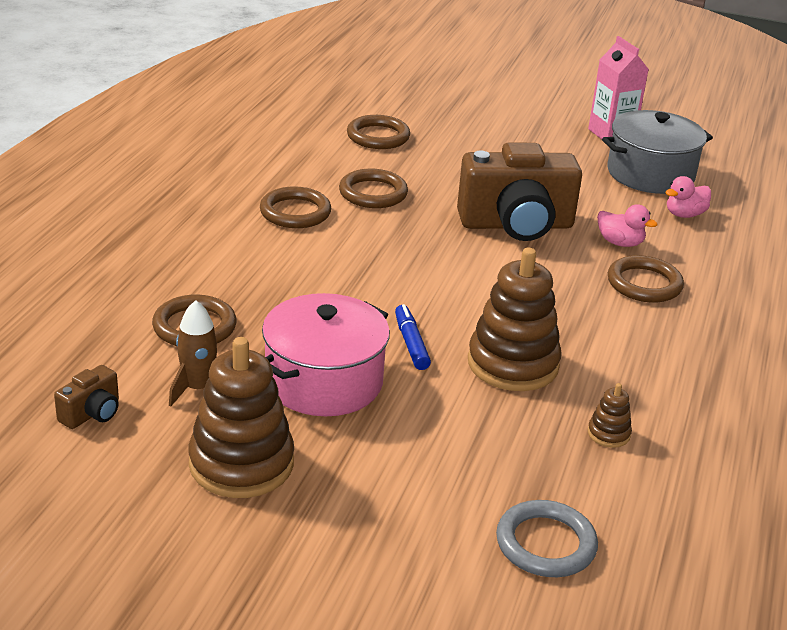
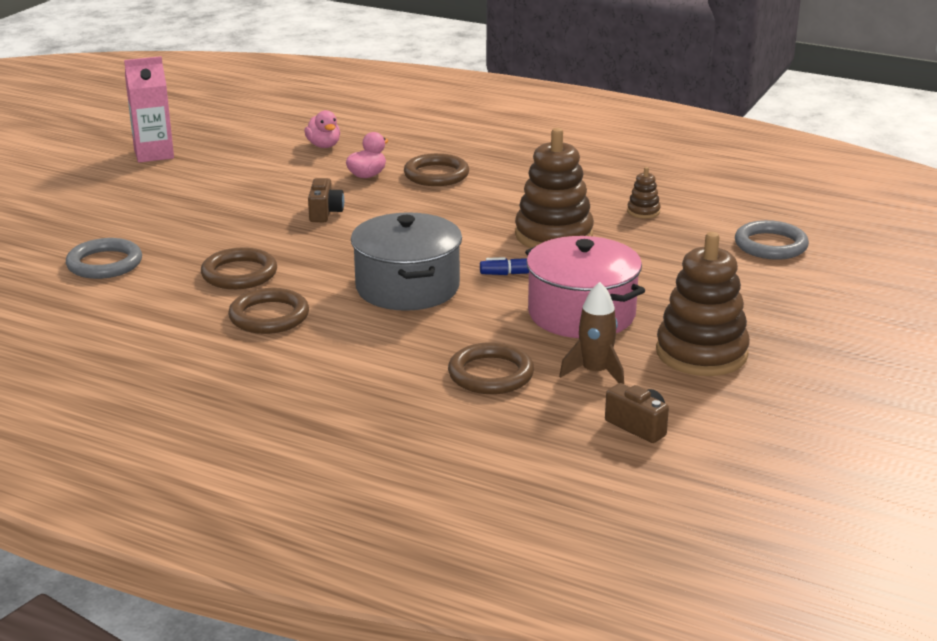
camera: 80 degrees left, 5 degrees down
brown ring [347,115,410,149] -> grey ring [66,238,142,279]
brown camera [457,142,582,241] -> brown camera [308,178,344,222], size x0.43
grey pot [602,110,713,194] -> grey pot moved to [351,212,462,311]

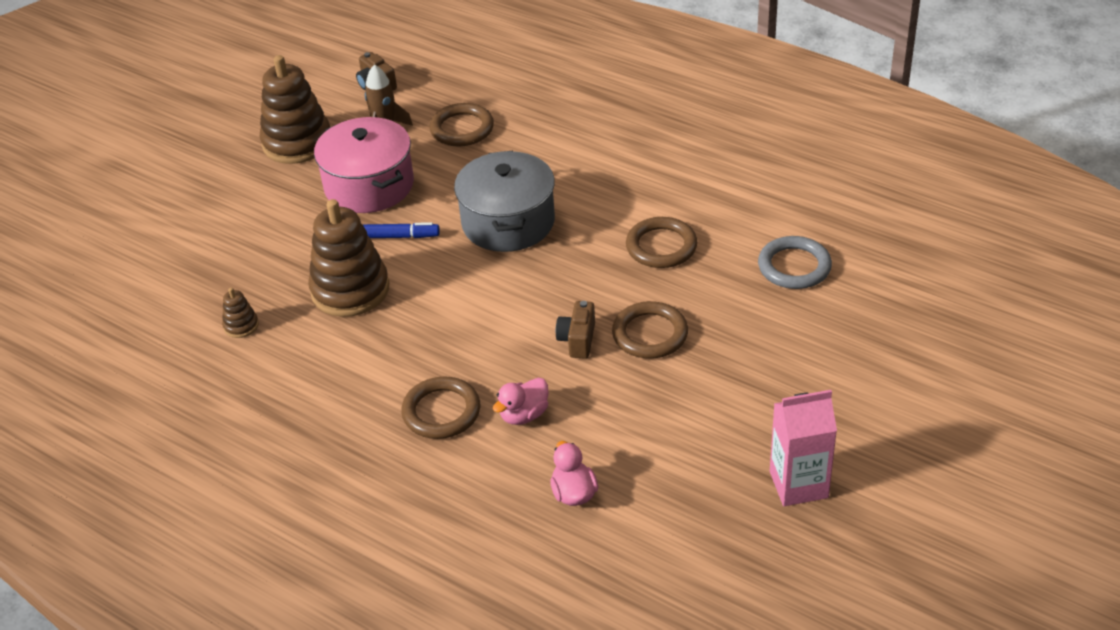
camera: 170 degrees left, 15 degrees up
brown ring [228,288,309,334] -> brown ring moved to [612,301,688,359]
grey ring [735,220,809,260] -> none

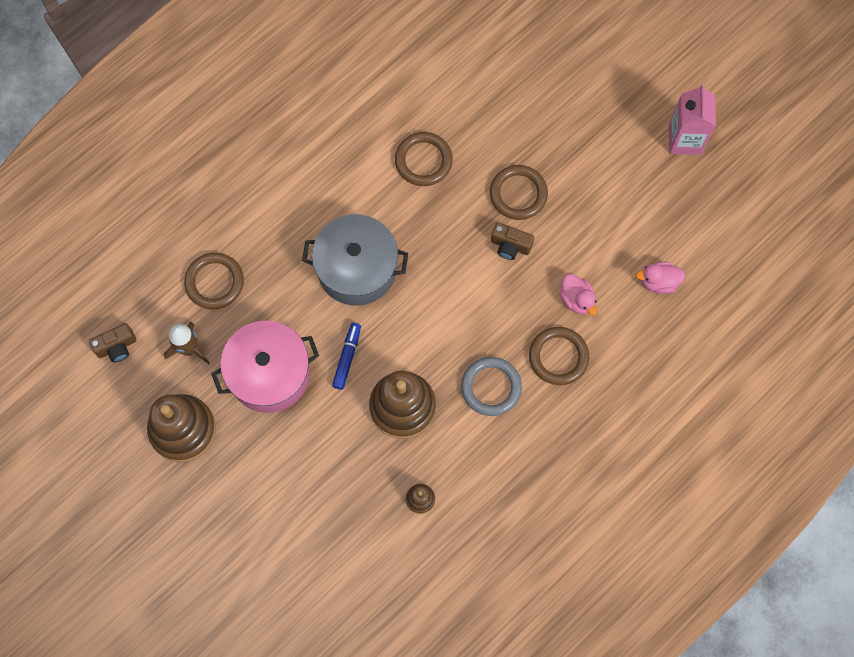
camera: 80 degrees left, 30 degrees up
grey ring [758,236,832,289] -> grey ring moved to [461,357,522,416]

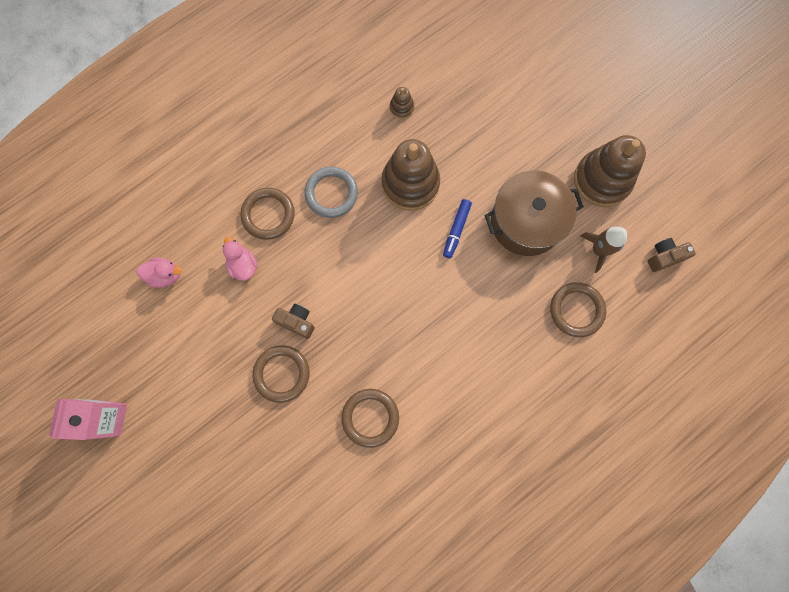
camera: 175 degrees left, 5 degrees up
pink pot [212,321,319,413] -> brown pot [485,170,584,256]
grey pot [302,214,408,306] -> none

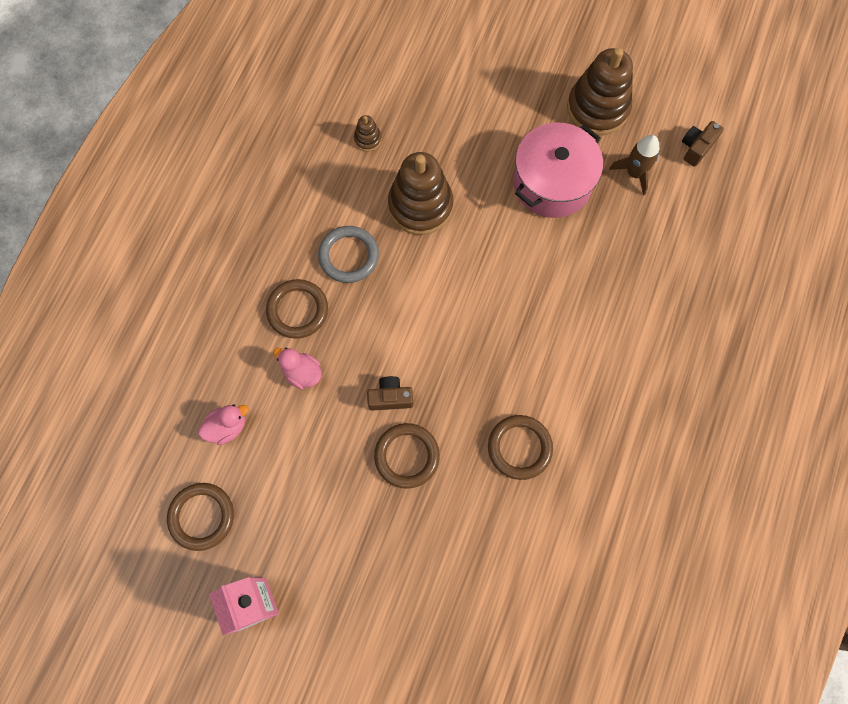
camera: 30 degrees left, 5 degrees down
blue marker [443,199,472,258] -> none
brown pot [485,170,584,256] -> pink pot [513,122,603,218]
brown ring [550,282,606,337] -> brown ring moved to [167,483,234,551]

